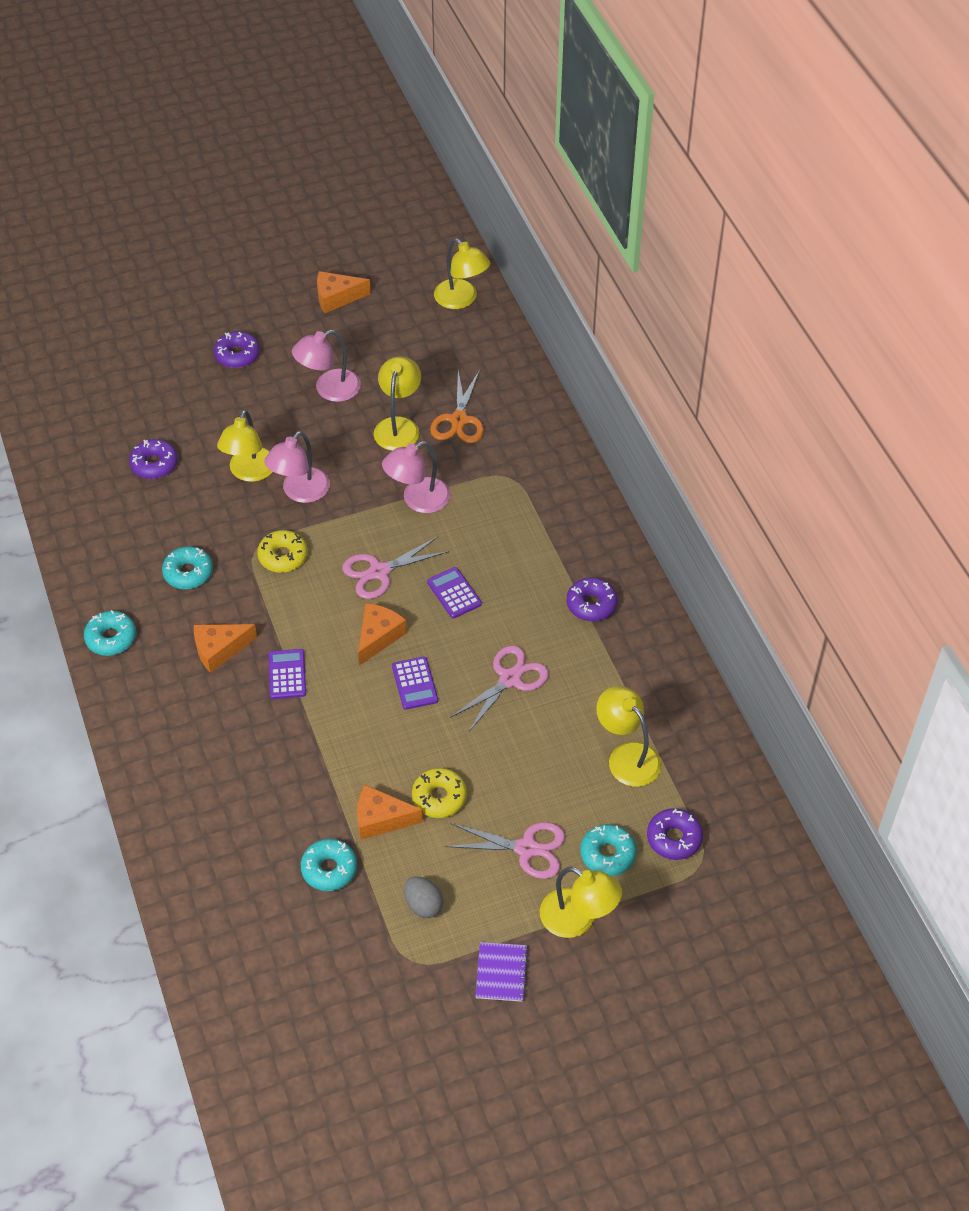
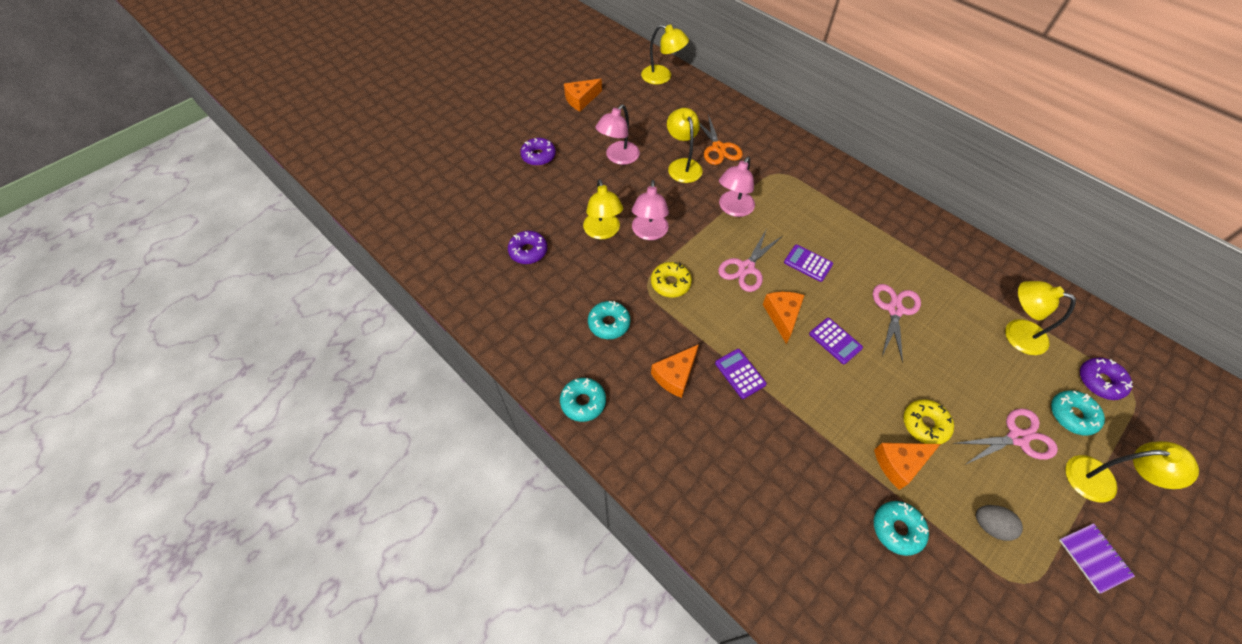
camera: 25 degrees left, 5 degrees up
purple donut [567,577,618,621] -> none

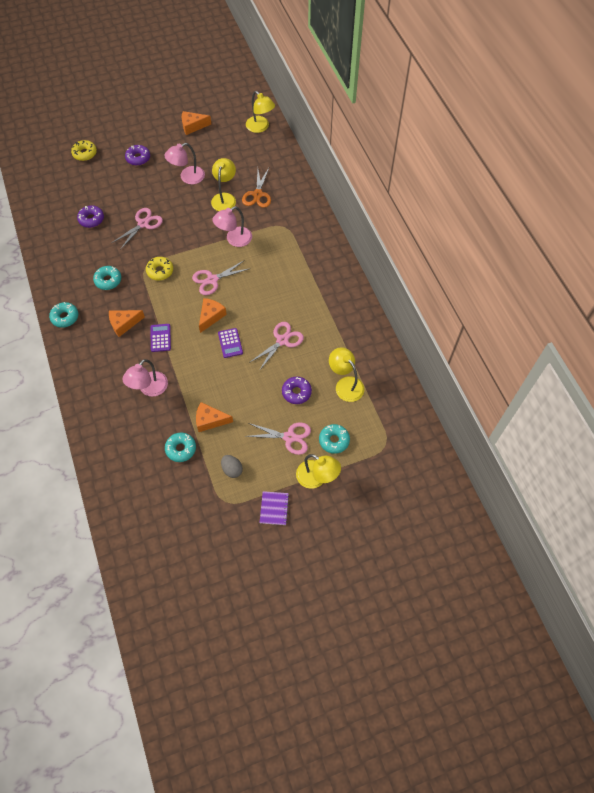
camera: 25 degrees right, 5 degrees up
yellow lamp [583,179,623,240] -> pink scissors [112,208,163,250]
pink lamp [632,180,669,240] -> pink lamp moved to [123,359,168,397]
purple calculator [784,245,833,282] -> none
yellow donut [903,399,954,444] -> yellow donut moved to [71,140,97,161]
purple donut [1080,358,1133,400] -> purple donut moved to [282,377,312,404]

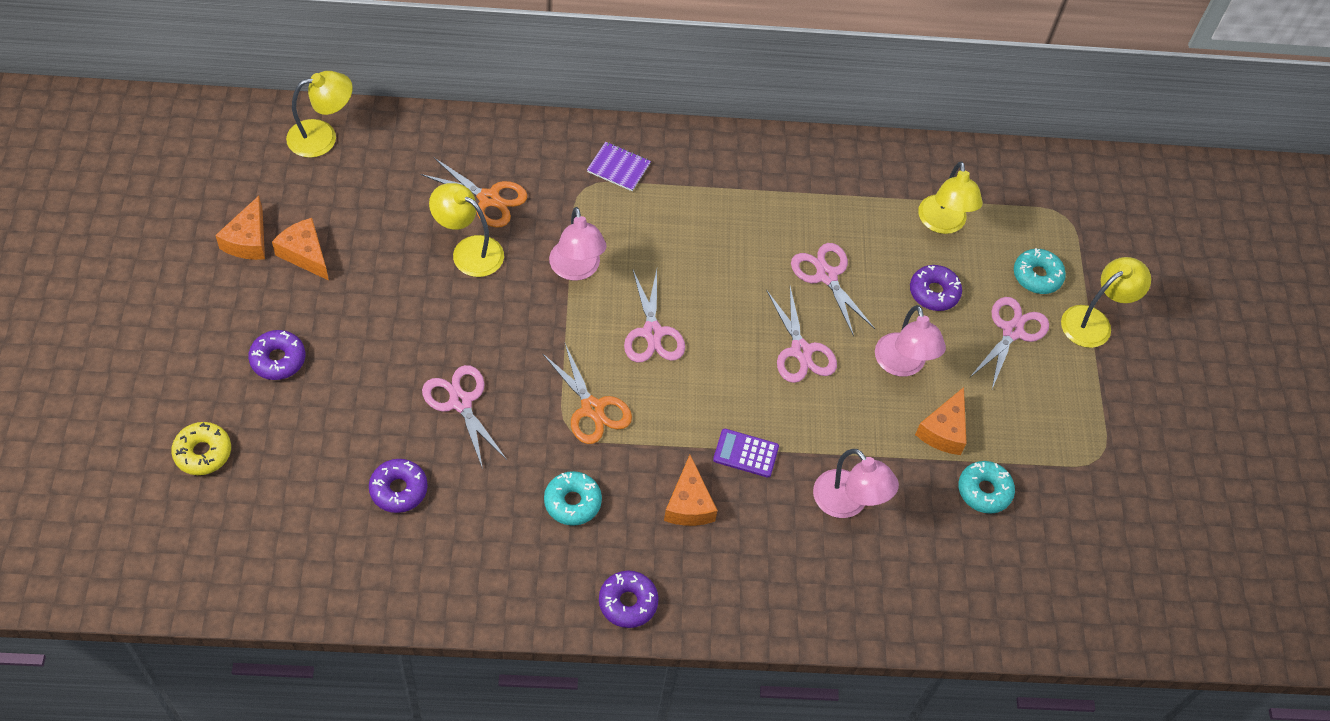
camera: 75 degrees left, 5 degrees down
turquoise donut [49,302,78,328] -> purple donut [599,571,659,628]
yellow donut [146,257,173,281] -> orange scissors [542,344,632,444]
pink lamp [164,143,205,184] -> pink lamp moved to [875,305,946,377]
orange cheese [199,298,227,333] -> orange cheese moved to [272,218,329,280]
purple calculator [218,328,243,358] -> pink scissors [766,287,837,383]
grey egg [221,455,243,478] -> none
purple notebook [260,491,289,525] -> purple notebook moved to [587,142,651,191]
yellow lamp [329,347,364,402] -> yellow lamp turned 75 degrees counterclockwise [918,161,983,234]

